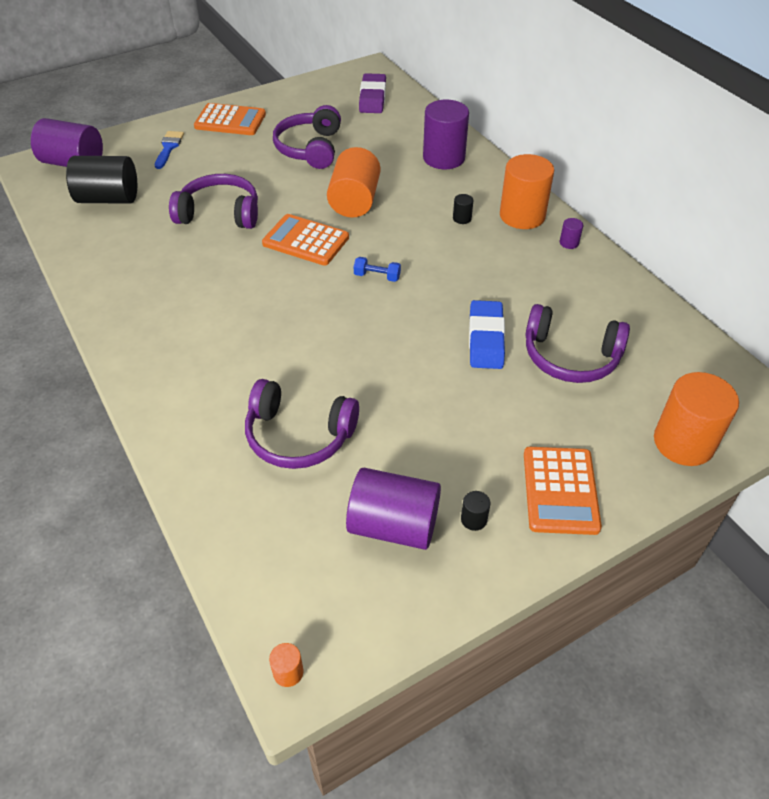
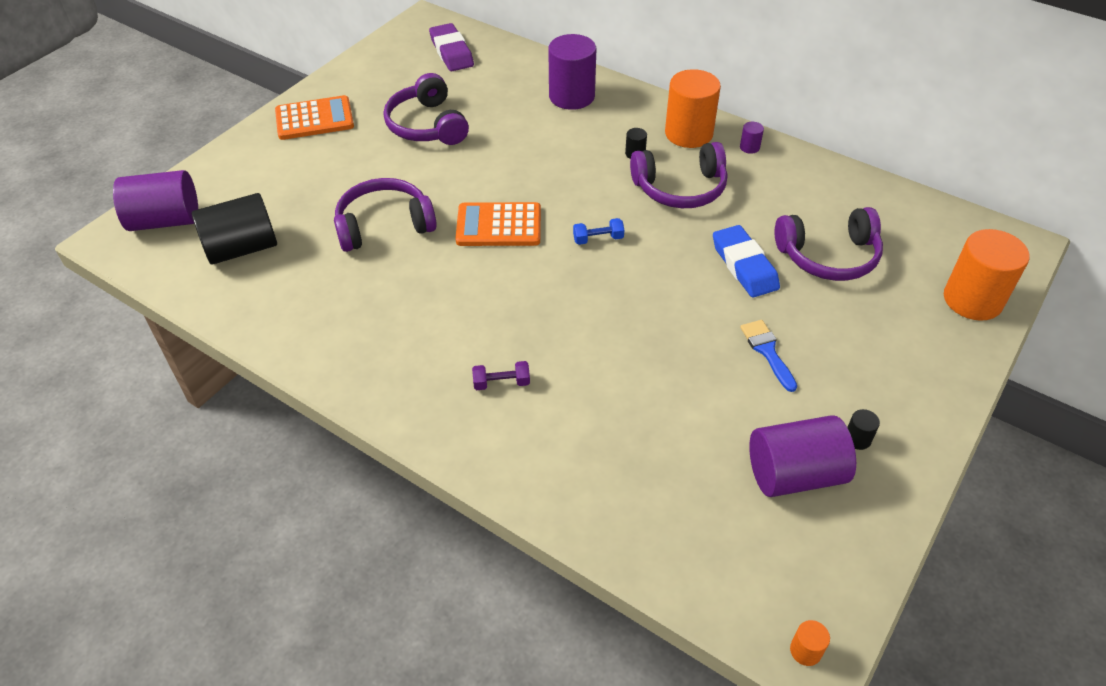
camera: 25 degrees left, 0 degrees up
blue brush [155,131,184,169] -> blue brush moved to [740,320,797,392]
purple headphones [245,379,359,469] -> purple headphones moved to [630,142,727,208]
orange cylinder [327,147,381,218] -> none
orange calculator [524,447,602,535] -> none
none -> purple dumbbell [472,361,530,390]

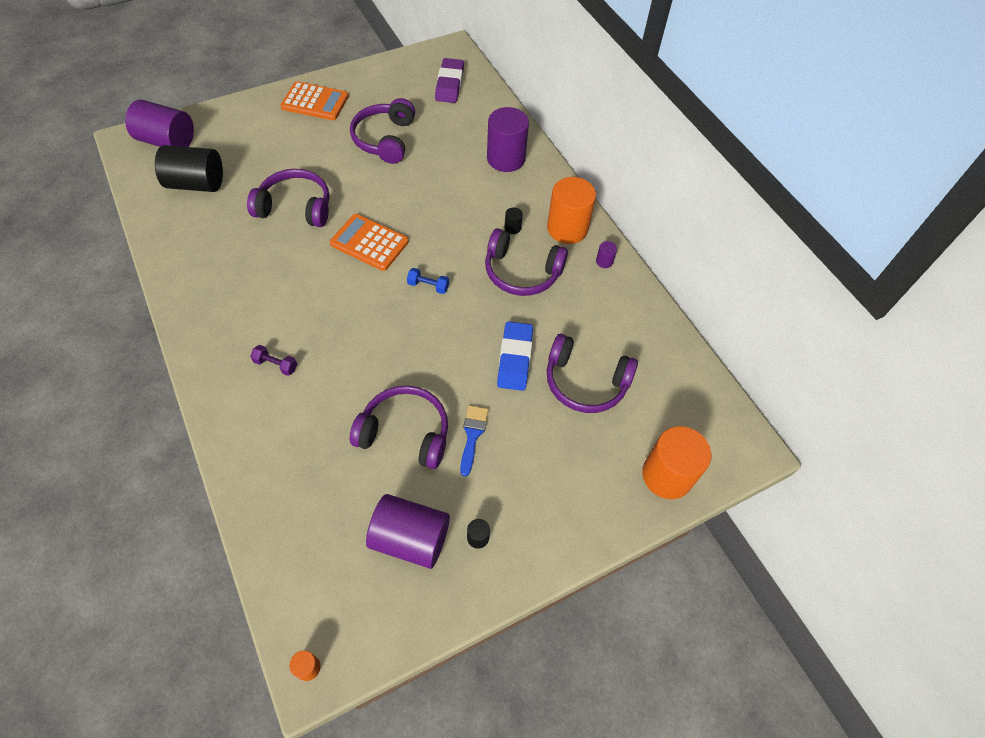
camera: 25 degrees right, 10 degrees up
none -> purple headphones [350,386,448,469]

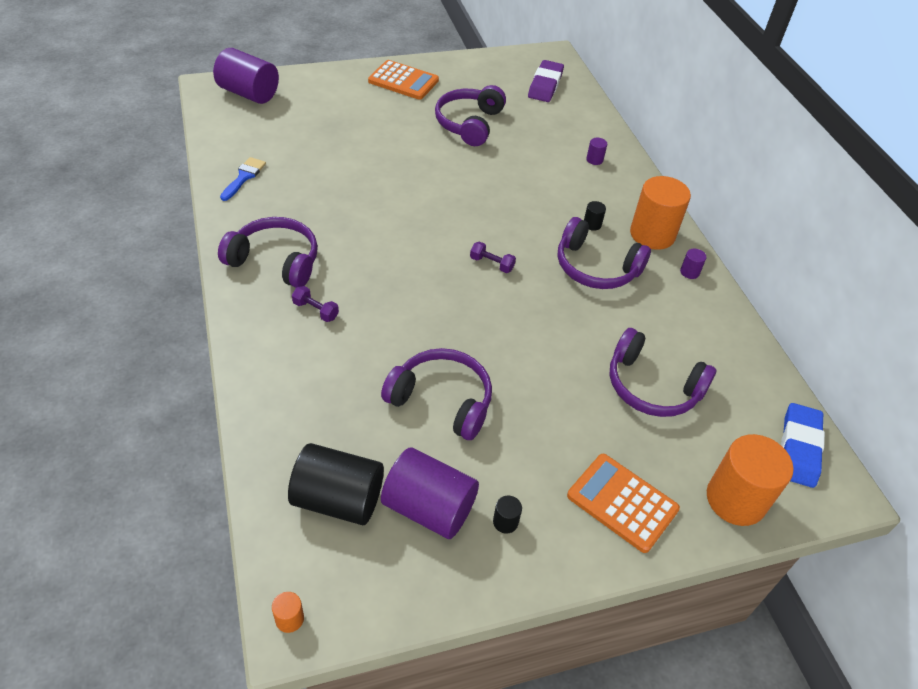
camera: 10 degrees right, 10 degrees down
black cylinder [155,145,223,192] -> black cylinder moved to [288,443,384,525]
purple headphones [247,169,329,227] -> purple headphones moved to [218,217,318,288]
orange calculator [330,214,409,271] -> orange calculator moved to [567,454,680,553]
blue dumbbell [407,268,449,294] -> purple dumbbell [470,242,516,273]
blue brush [460,405,489,477] -> blue brush moved to [220,157,266,201]
purple cylinder [487,107,529,172] -> purple cylinder [586,138,607,165], size x0.41
blue eraser [497,321,533,391] -> blue eraser moved to [781,403,825,488]

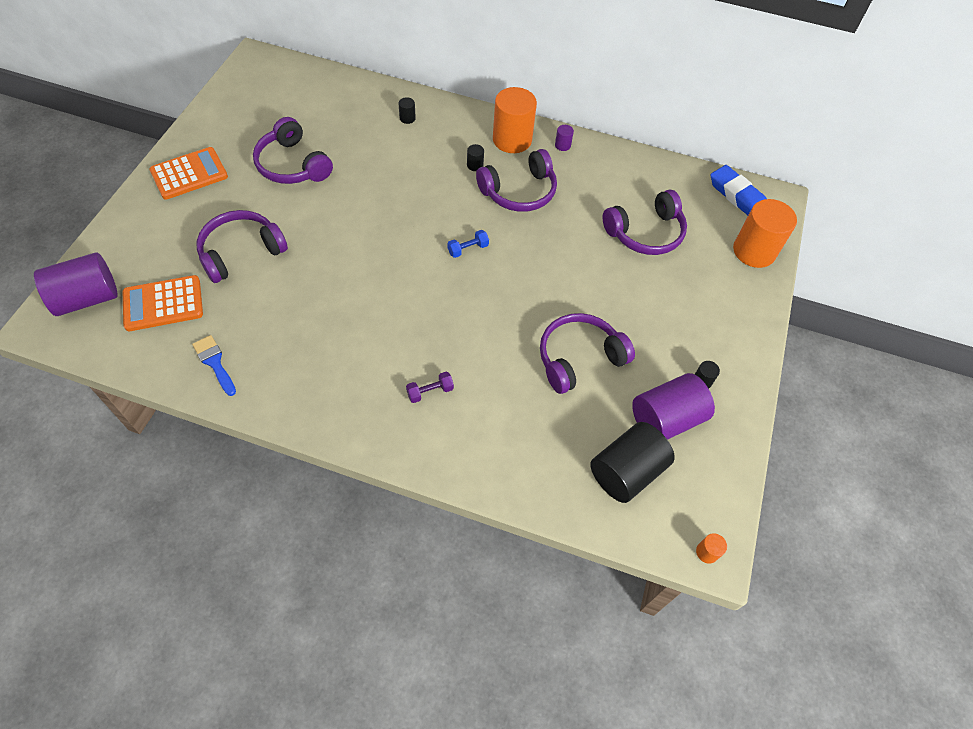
camera: 55 degrees left, 10 degrees up
purple headphones [218,217,318,288] -> purple headphones moved to [197,210,288,283]
purple dumbbell [470,242,516,273] -> blue dumbbell [448,230,489,258]
purple eraser [528,60,564,102] -> none
orange calculator [567,454,680,553] -> orange calculator moved to [122,275,203,331]
purple cylinder [586,138,607,165] -> black cylinder [398,97,416,124]

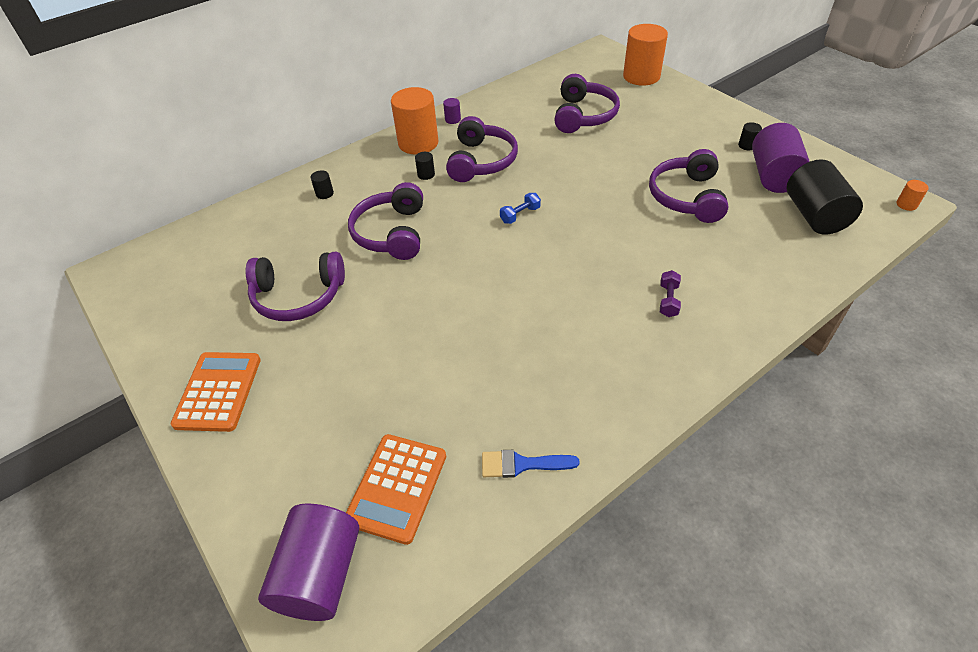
camera: 50 degrees left, 10 degrees down
purple headphones [197,210,288,283] -> purple headphones moved to [348,182,423,260]
blue dumbbell [448,230,489,258] -> blue dumbbell turned 45 degrees clockwise [500,193,541,224]
blue eraser [711,165,767,215] -> none

